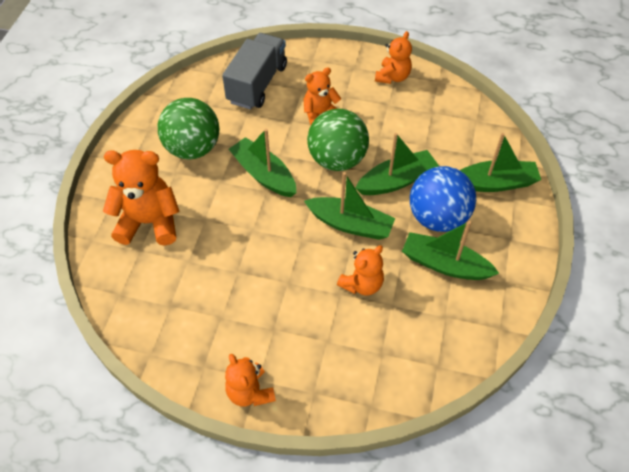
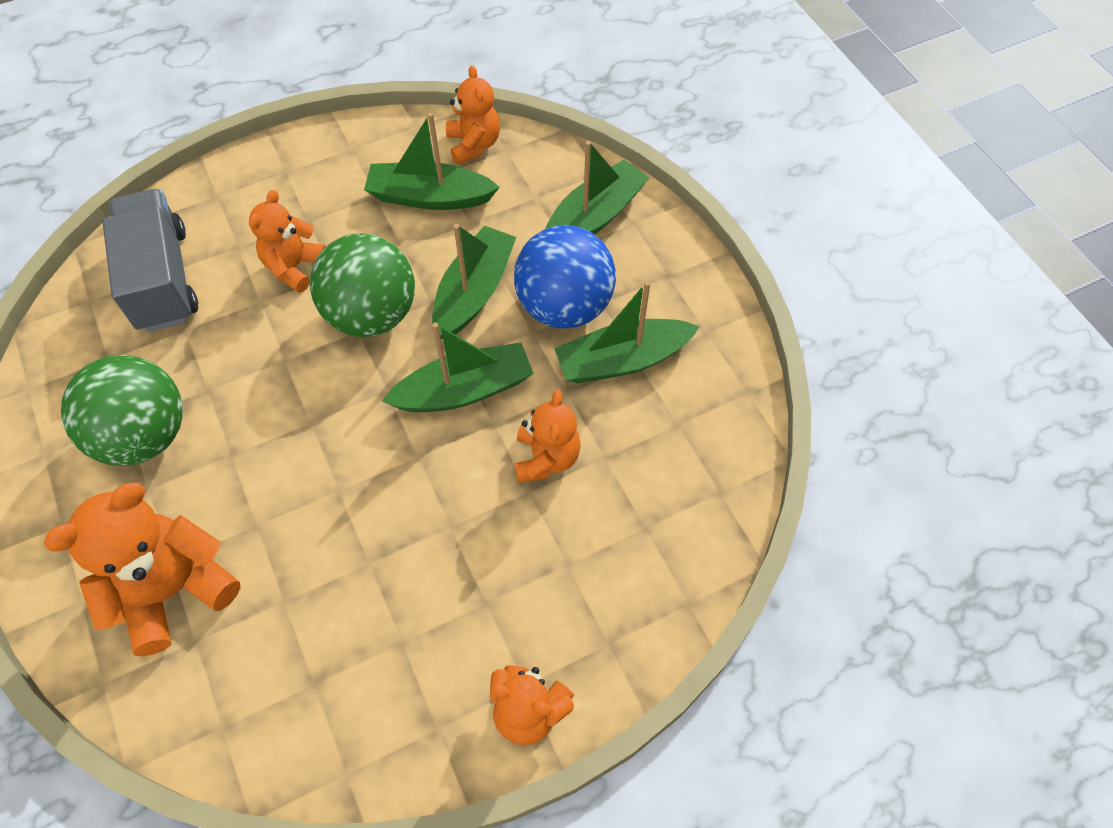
camera: 40 degrees left, 5 degrees up
green boat [229,129,296,197] -> green boat moved to [364,113,500,210]
orange teddy bear [375,31,412,84] -> orange teddy bear moved to [446,65,500,165]

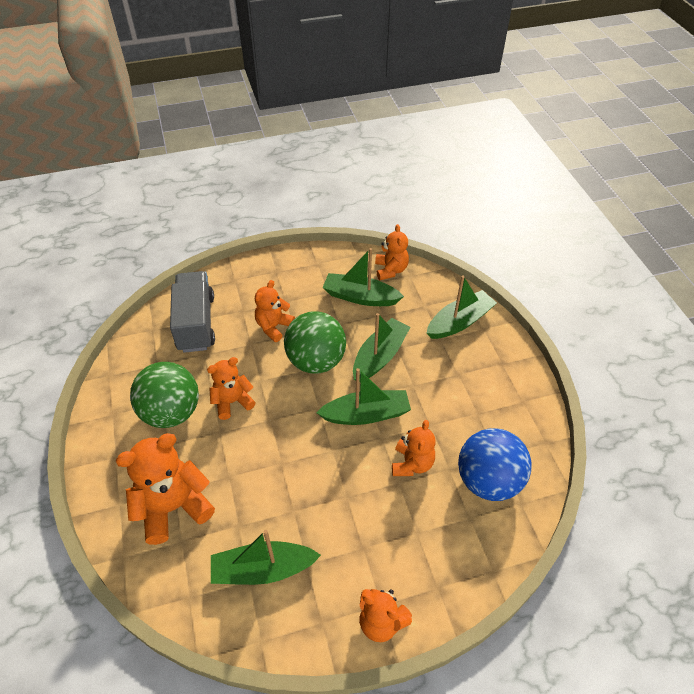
camera: 10 degrees right, 10 degrees down
blue ball [514,225,616,329] -> blue ball moved to [458,428,532,501]
green boat [554,281,700,383] -> green boat moved to [211,530,321,585]
none -> orange teddy bear [207,357,256,420]

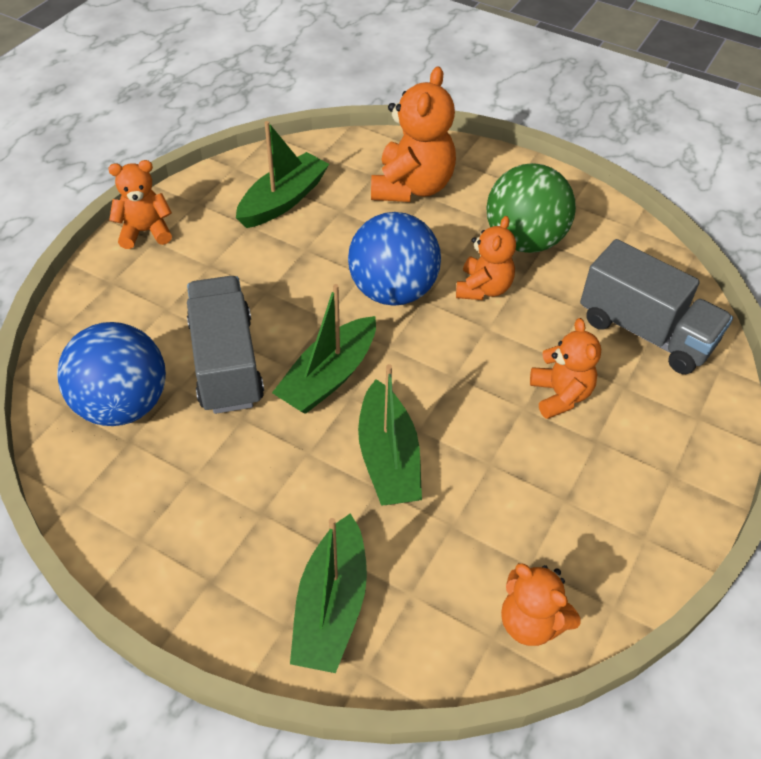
camera: 135 degrees right, 0 degrees up
green ball [284,311,346,374] -> none
green boat [322,248,404,306] -> none
orange teddy bear [392,420,435,476] -> grey truck [187,276,264,414]
none -> blue ball [348,212,441,306]

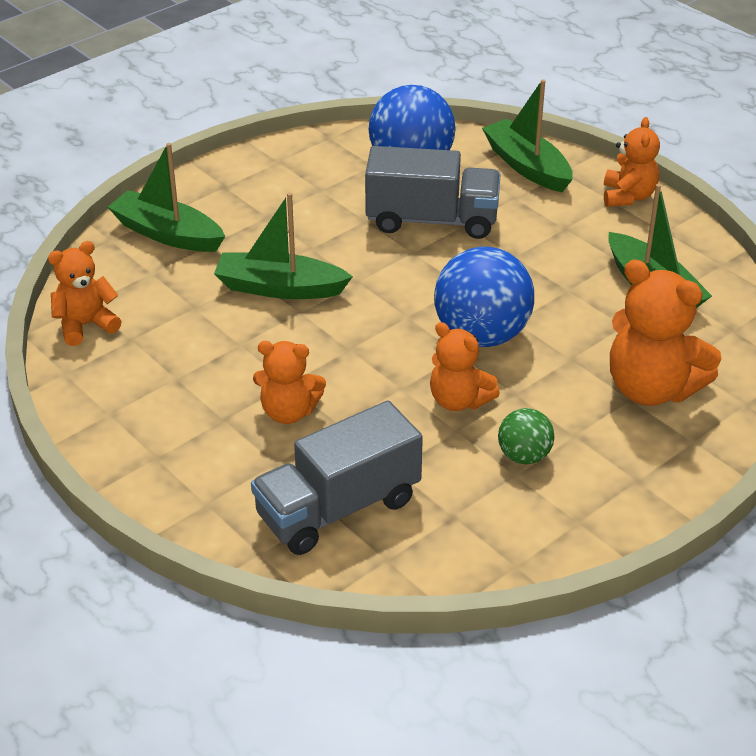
camera: 110 degrees right, 10 degrees down
green boat [272,284,376,414] -> green boat moved to [482,79,573,192]
green ball [486,163,576,253] -> green ball [498,408,554,464], size x0.52

